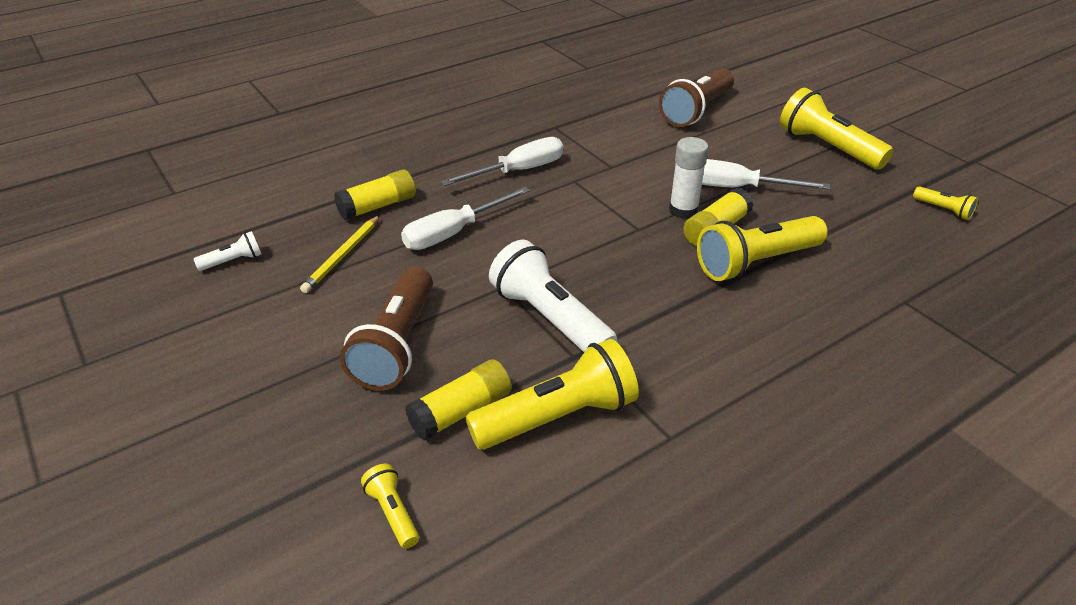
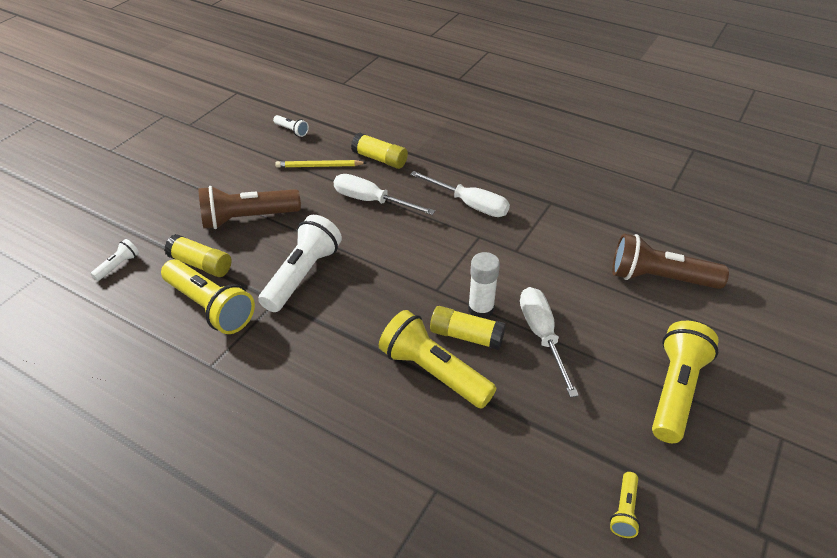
camera: 65 degrees right, 5 degrees up
yellow flashlight [361,464,419,549] -> white flashlight [91,239,139,281]

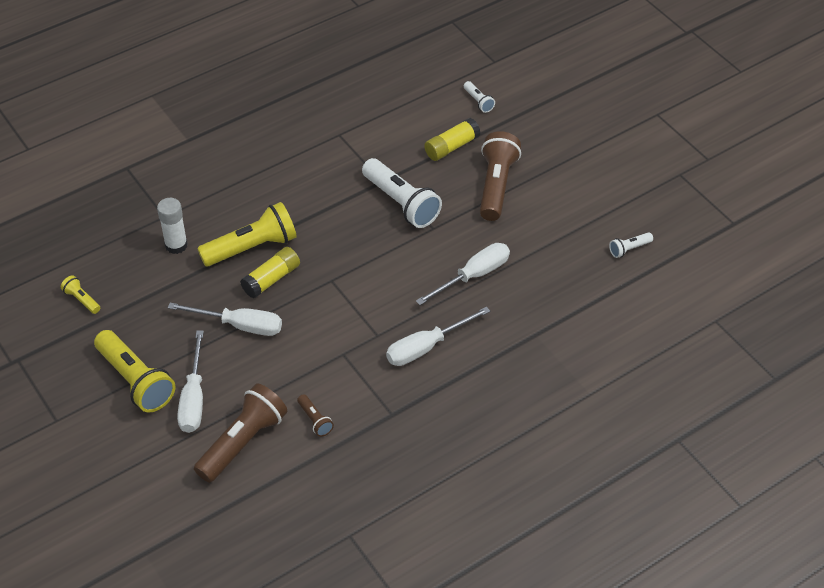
camera: 115 degrees right, 5 degrees up
yellow flashlight [161,259,255,334] -> none
yellow pencil [275,160,366,168] -> none
yellow glue stick [351,133,408,169] -> none
white glue stick [468,252,500,319] -> white glue stick moved to [157,198,188,254]
none -> white screwdriver [177,330,204,433]
none -> brown flashlight [297,394,334,437]

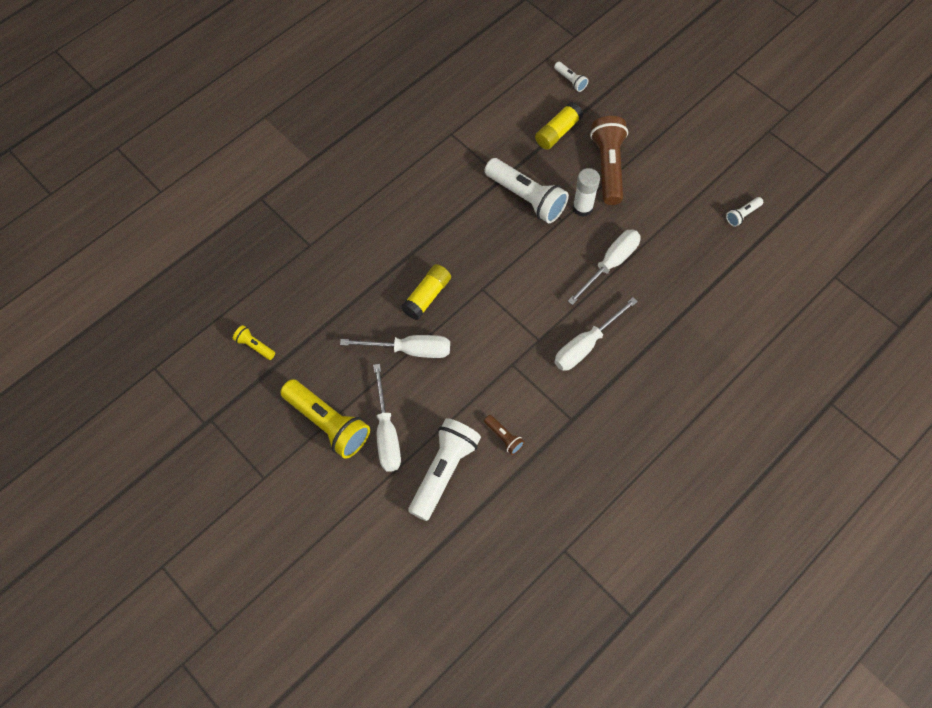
camera: 10 degrees left, 15 degrees up
white glue stick [157,198,188,254] -> white glue stick moved to [573,168,600,217]
brown flashlight [194,384,287,483] -> white flashlight [408,418,481,521]
yellow flashlight [197,202,297,266] -> none

